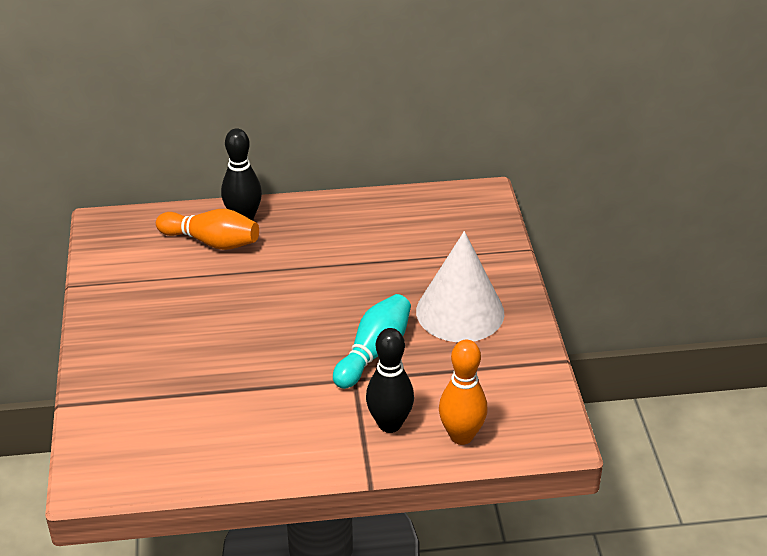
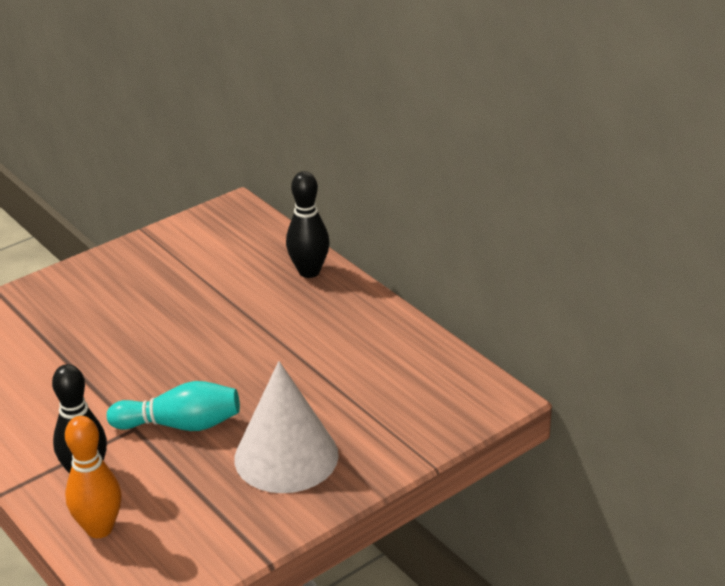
camera: 60 degrees right, 5 degrees down
orange bowling pin [156,209,259,250] -> none

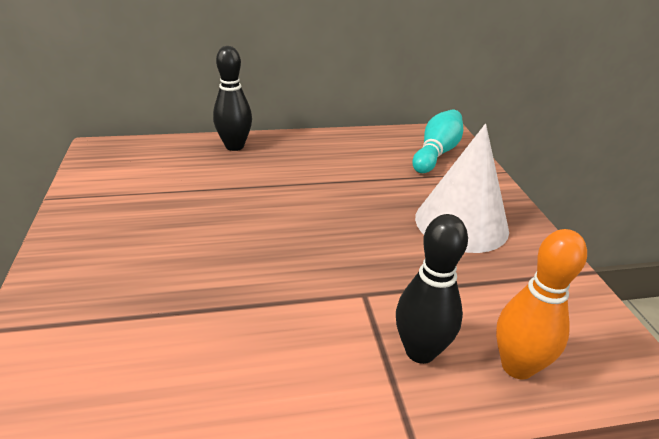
camera: 65 degrees left, 0 degrees up
turquoise bowling pin [107,381,240,431] -> turquoise bowling pin moved to [412,110,463,173]

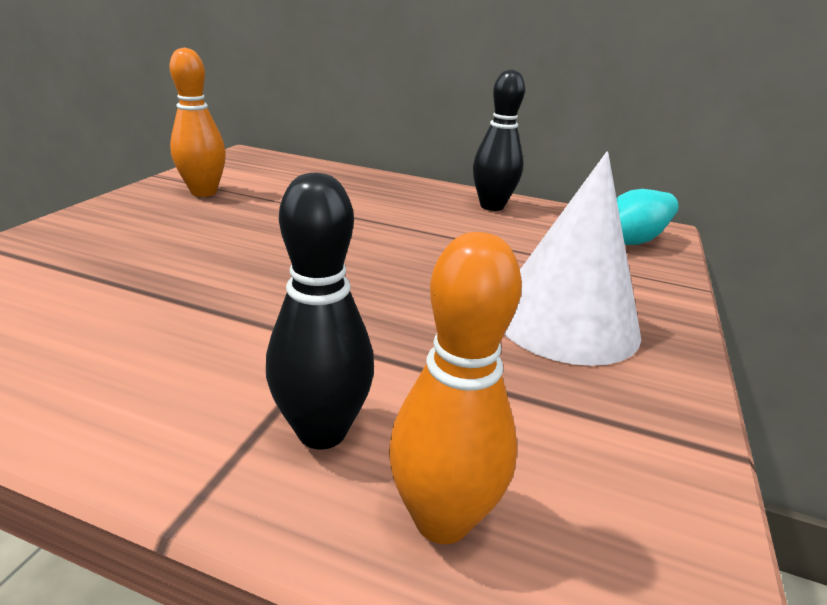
camera: 30 degrees right, 5 degrees down
black bowling pin [213,46,252,151] -> black bowling pin moved to [473,69,525,211]
none -> orange bowling pin [170,47,226,197]

